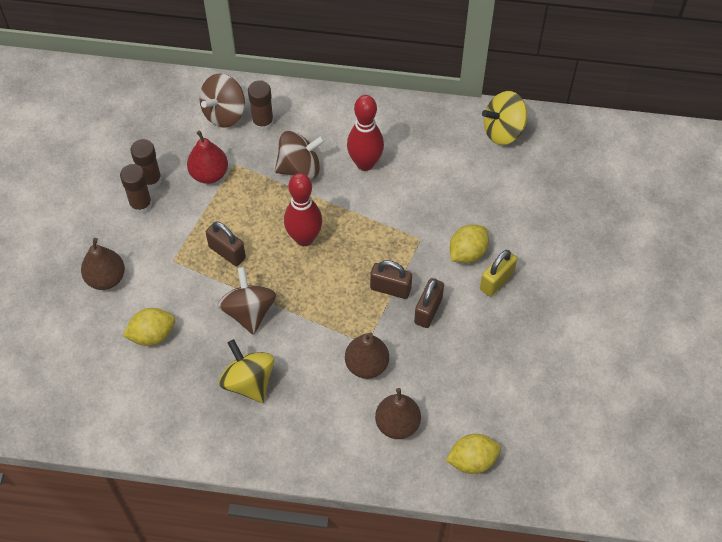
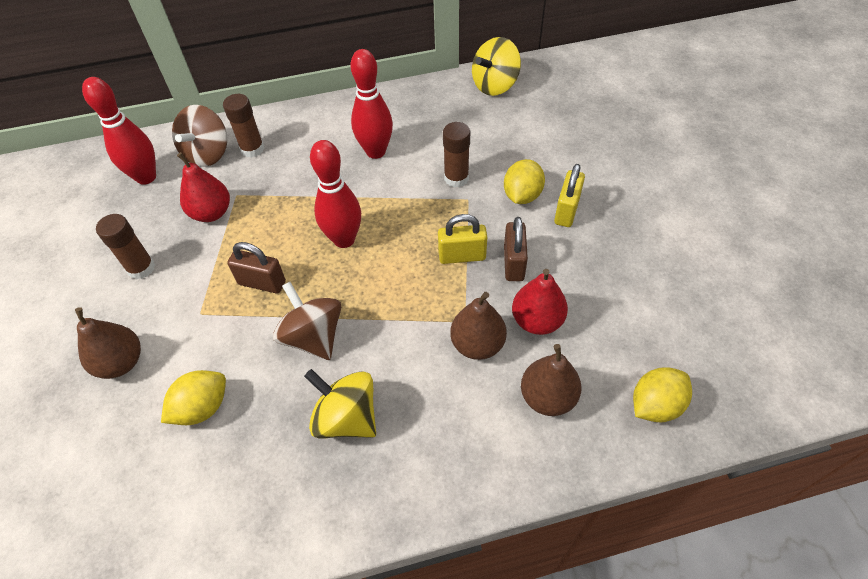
camera: 20 degrees left, 5 degrees down
brown glue stick [130,139,162,189] -> brown glue stick moved to [443,122,470,187]
brown spinning top [275,131,325,179] -> none
brown padlock [370,260,412,299] -> yellow padlock [438,214,487,264]
none -> red bowling pin [82,77,156,185]
none -> red pear [512,269,568,335]

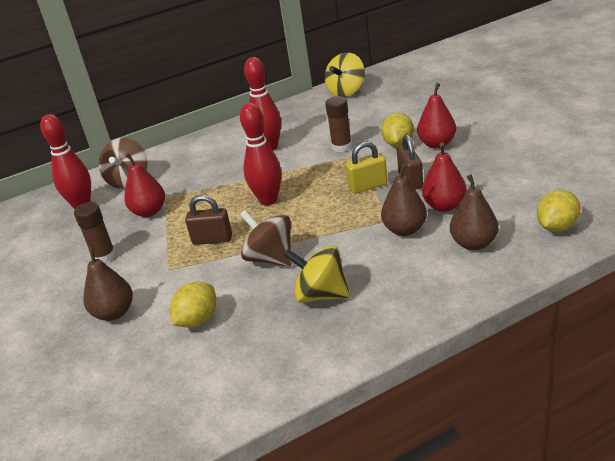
camera: 10 degrees left, 20 degrees down
brown glue stick [223,94,264,158] -> none
yellow padlock [554,164,585,227] -> red pear [417,83,456,148]

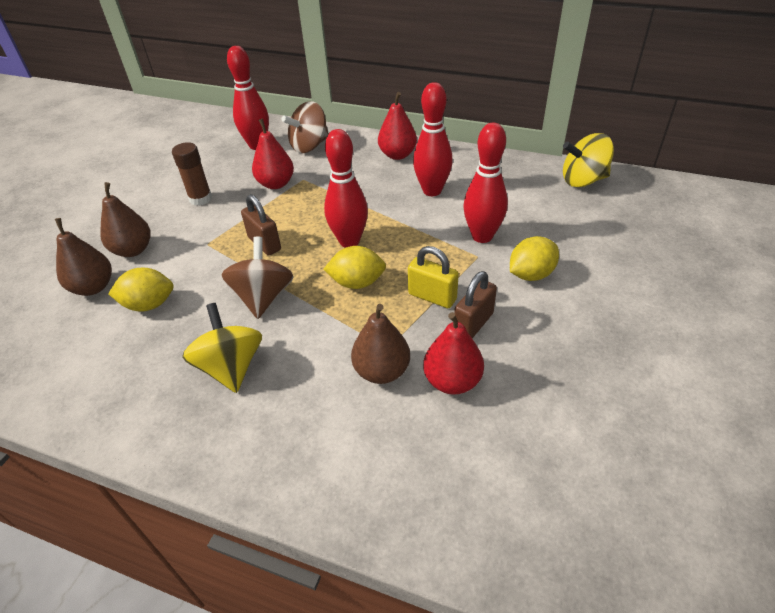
camera: 45 degrees right, 10 degrees up
brown glue stick [325,96,352,152] -> red bowling pin [463,123,508,243]
red pear [417,83,456,148] -> red pear moved to [378,92,417,160]
brown pear [450,175,499,250] -> brown pear moved to [55,218,112,296]
yellow lemon [537,190,581,232] -> yellow lemon moved to [324,246,386,289]

